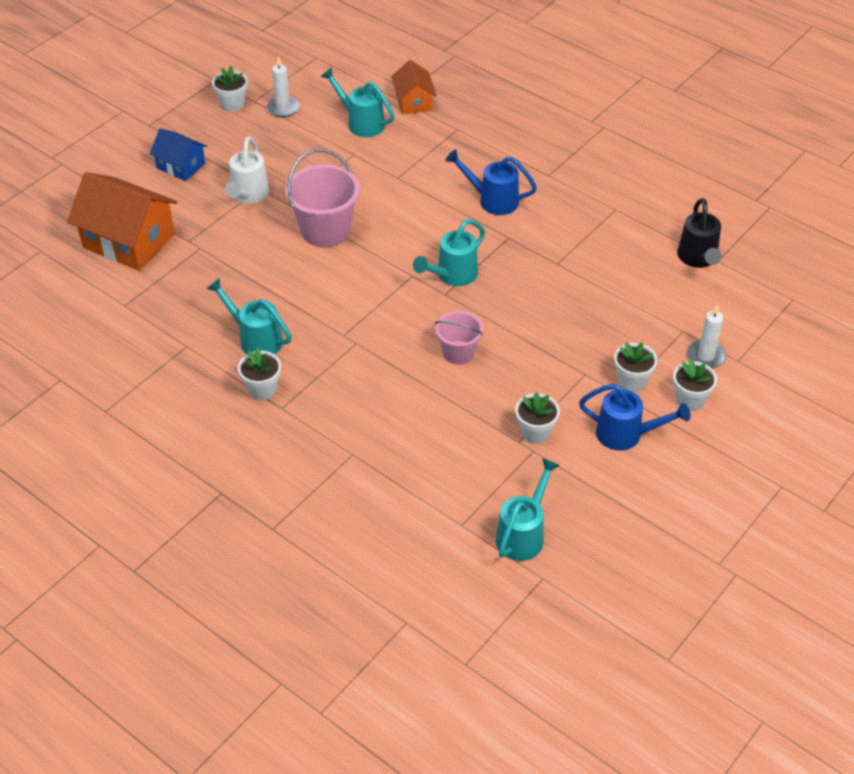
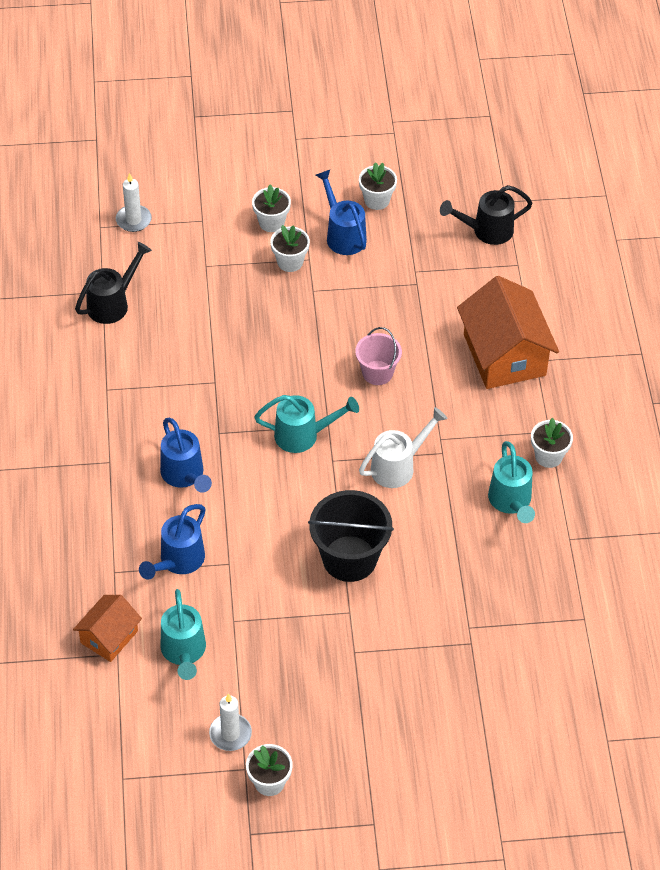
camera: 135 degrees left, 5 degrees up
orange house [67,172,177,271] -> orange house moved to [457,276,559,389]
blue house [150,128,207,181] -> none
white watering can [225,136,269,204] -> white watering can moved to [359,407,448,488]
pink bucket [285,149,360,247] -> black bucket [308,490,394,582]
turquoise watering can [496,458,560,561] -> black watering can [440,185,532,245]
white flower pot [515,392,560,444] -> white flower pot moved to [359,162,397,210]
white candle [687,304,726,368] -> white candle moved to [116,173,152,232]
none -> blue watering can [139,504,206,580]

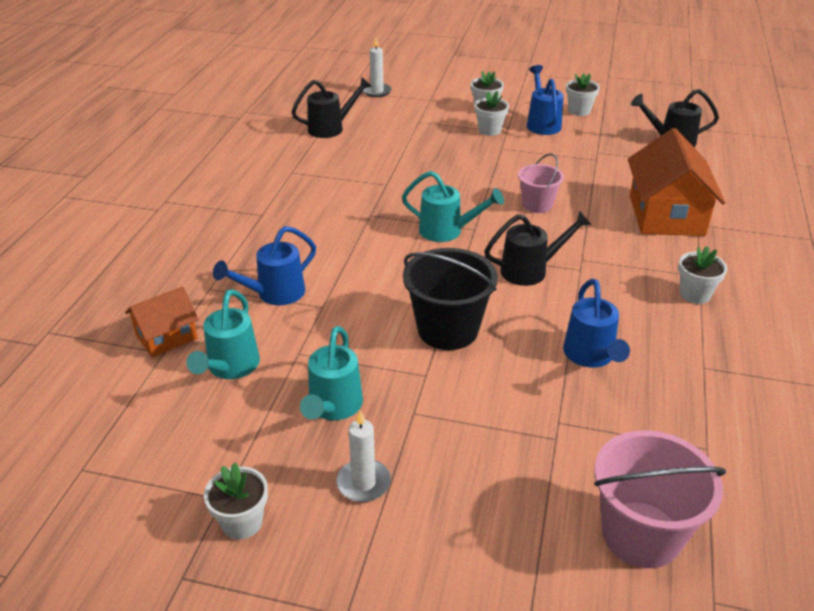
camera: 20 degrees right, 15 degrees down
blue watering can [160,418,212,493] -> blue watering can moved to [563,279,630,368]
white candle [209,694,252,751] -> white candle moved to [336,410,391,502]
white watering can [359,407,448,488] -> black watering can [485,210,592,286]
turquoise watering can [488,441,535,523] -> turquoise watering can moved to [300,326,363,420]
none -> pink bucket [594,430,726,568]

